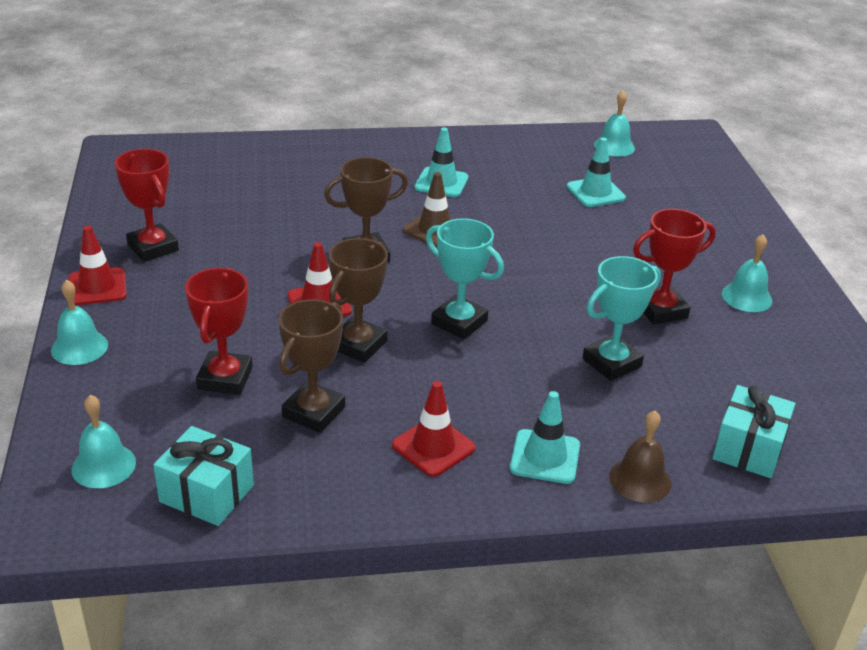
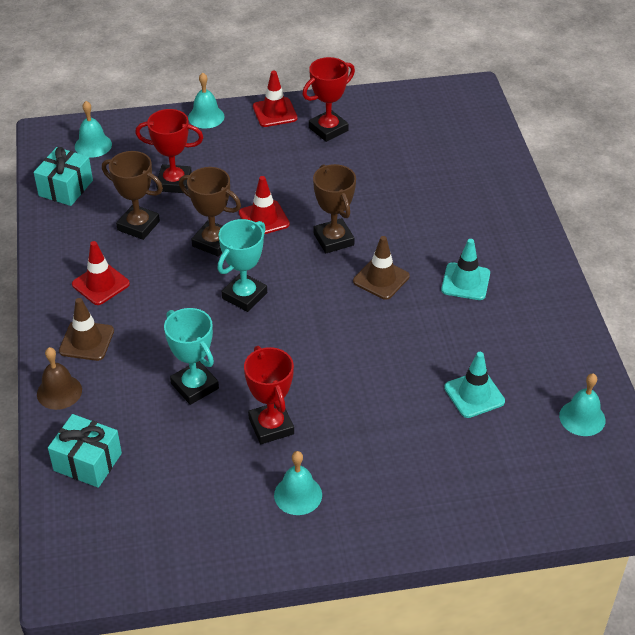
camera: 90 degrees right, 10 degrees up
turquoise traffic cone [510,391,580,484] -> brown traffic cone [59,298,114,361]

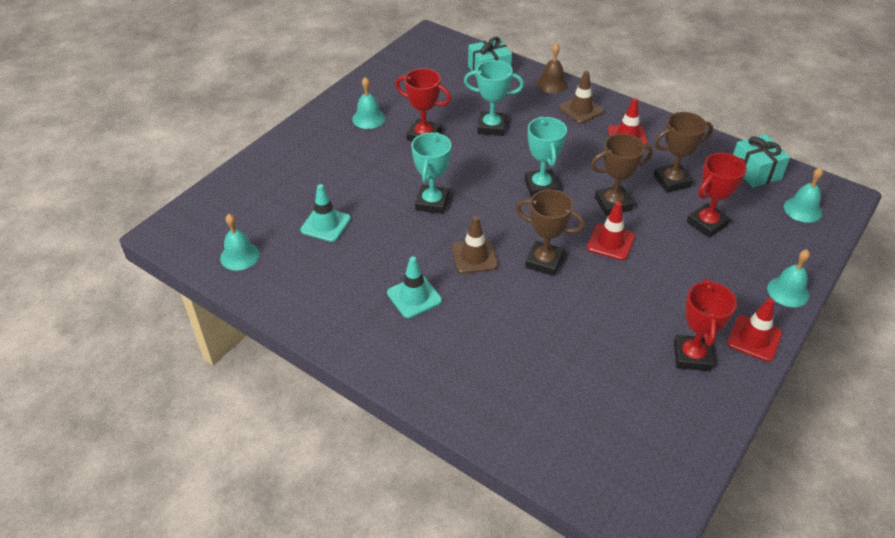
camera: 135 degrees right, 0 degrees up
none -> turquoise trophy [411,132,451,214]

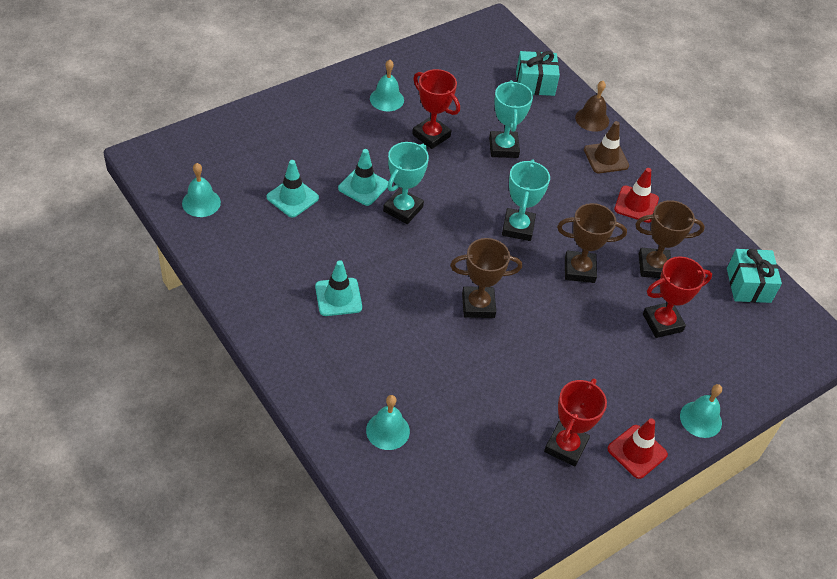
camera: 15 degrees right, 5 degrees up
brown traffic cone [452,216,498,274] -> none
turquoise trophy [464,60,524,136] -> turquoise trophy turned 60 degrees clockwise [489,80,533,158]
brown trophy [516,189,585,276] -> brown trophy turned 45 degrees counterclockwise [450,238,522,318]
red traffic cone [587,202,635,260] -> none
turquoise bell [784,167,823,223] -> turquoise bell moved to [366,395,410,450]
none -> turquoise traffic cone [338,149,388,206]

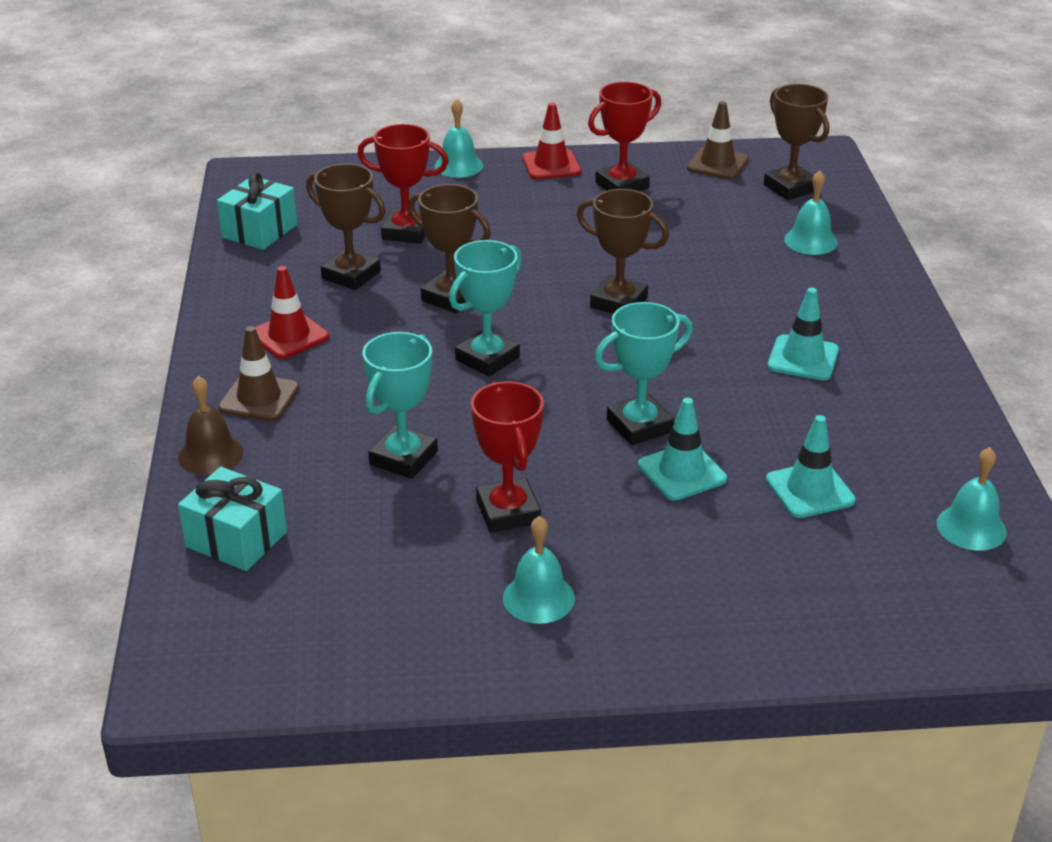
camera: 145 degrees left, 15 degrees down
none -> brown traffic cone [687,101,749,179]
none -> brown trophy [764,84,829,200]

